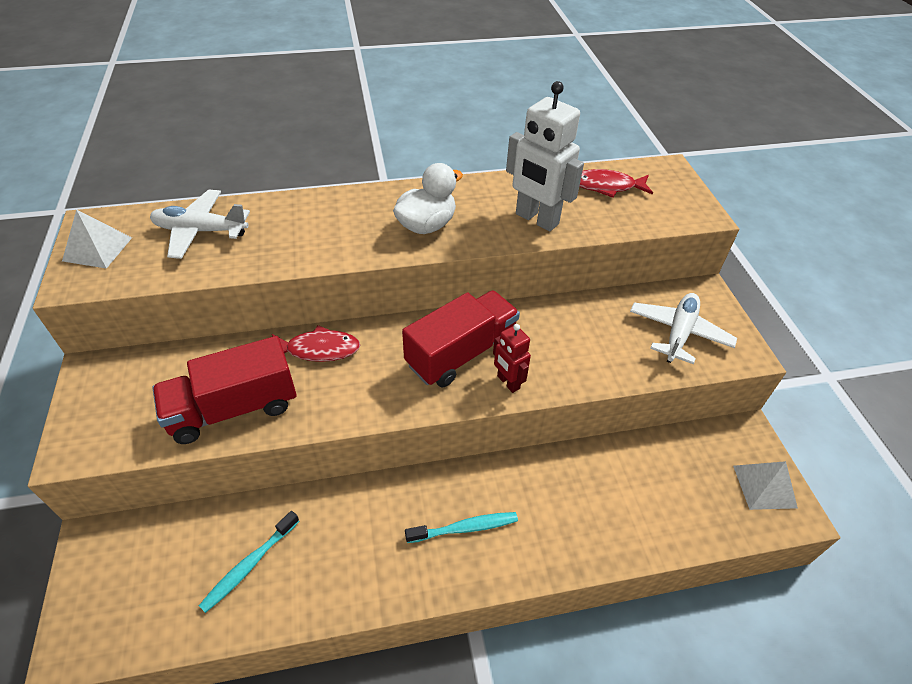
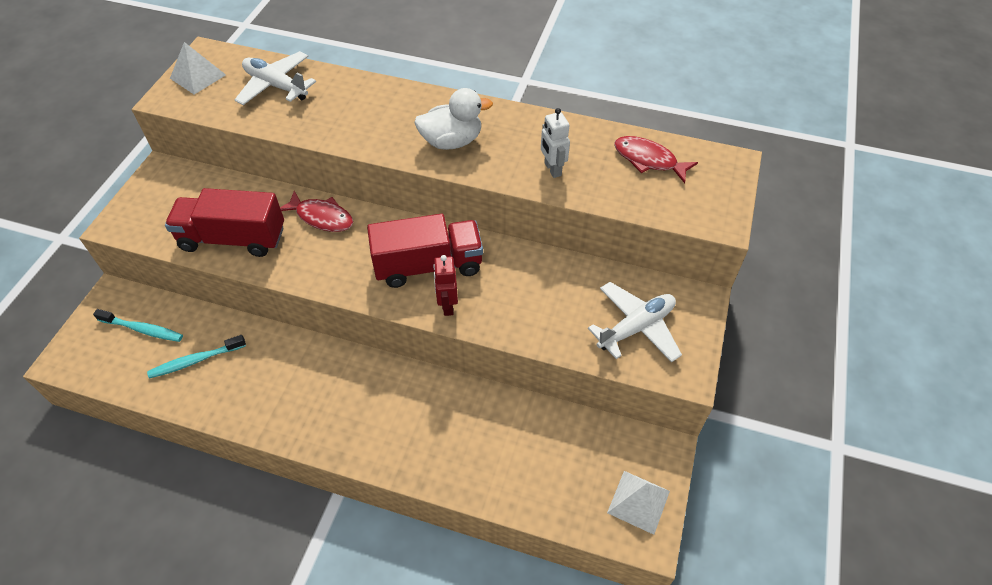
camera: 30 degrees right, 5 degrees up
turquoise toothbrush [405,512,518,543] -> turquoise toothbrush moved to [93,309,183,342]
white robot [506,81,584,232] -> white robot [541,108,570,178], size x0.55

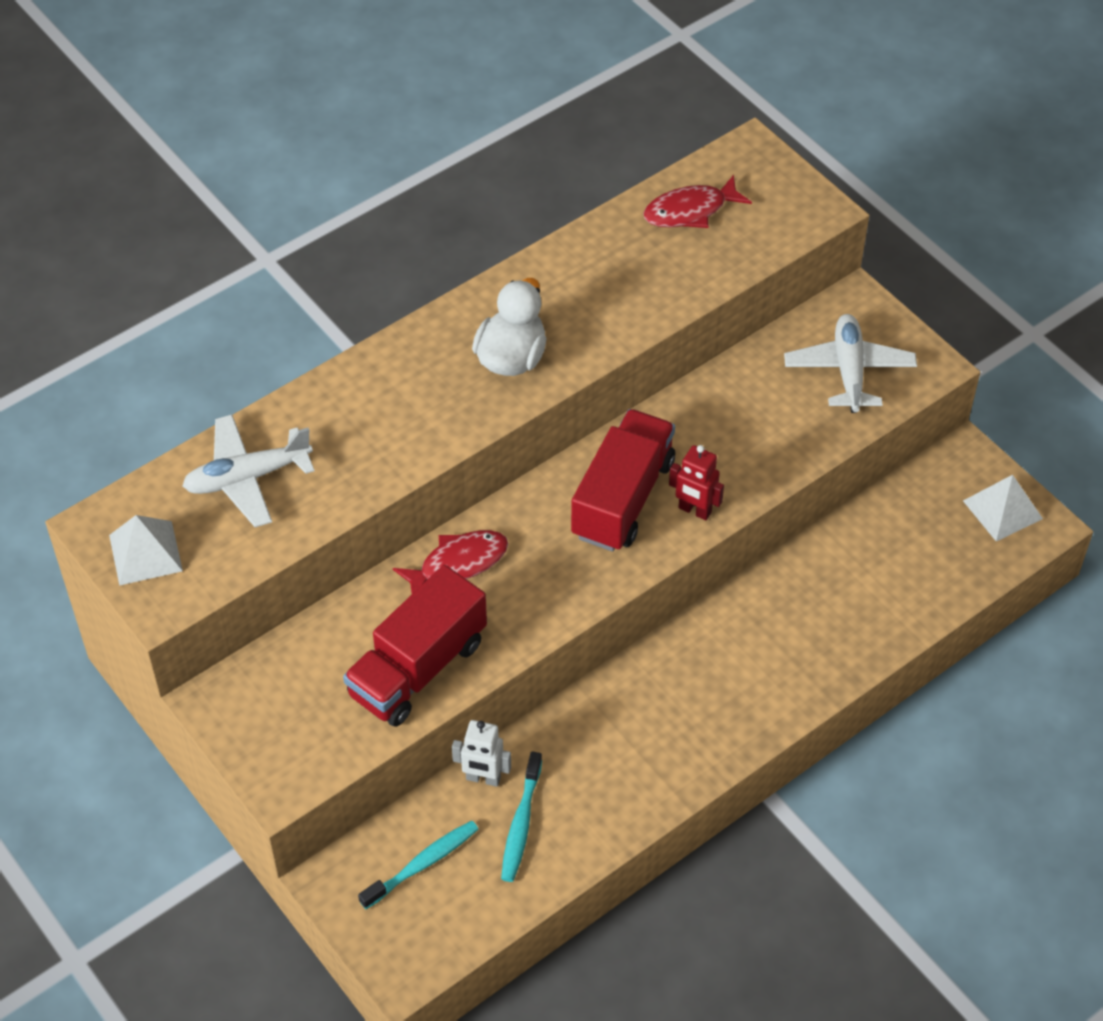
camera: 55 degrees left, 0 degrees up
white robot [541,108,570,178] -> white robot moved to [452,720,511,787]

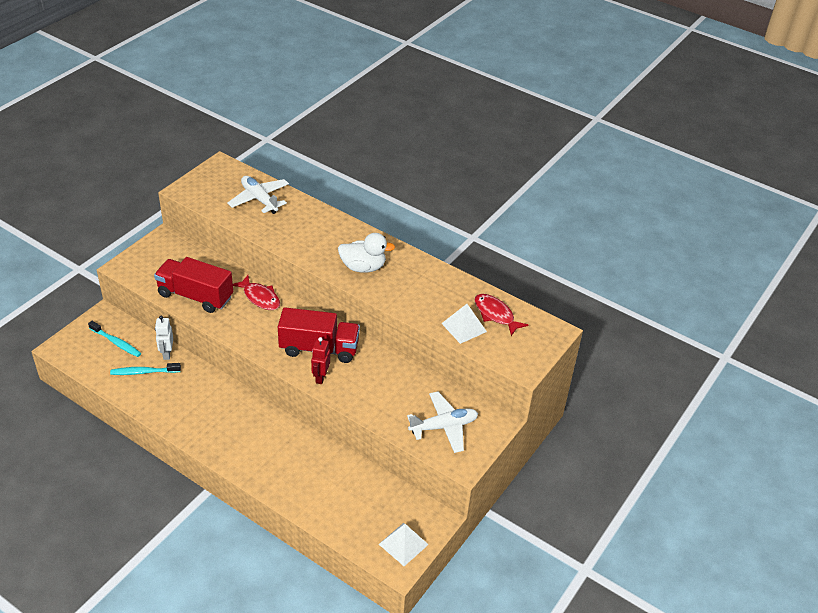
camera: 70 degrees right, 10 degrees down
white pyramid [109,515,183,586] -> white pyramid moved to [441,304,487,344]

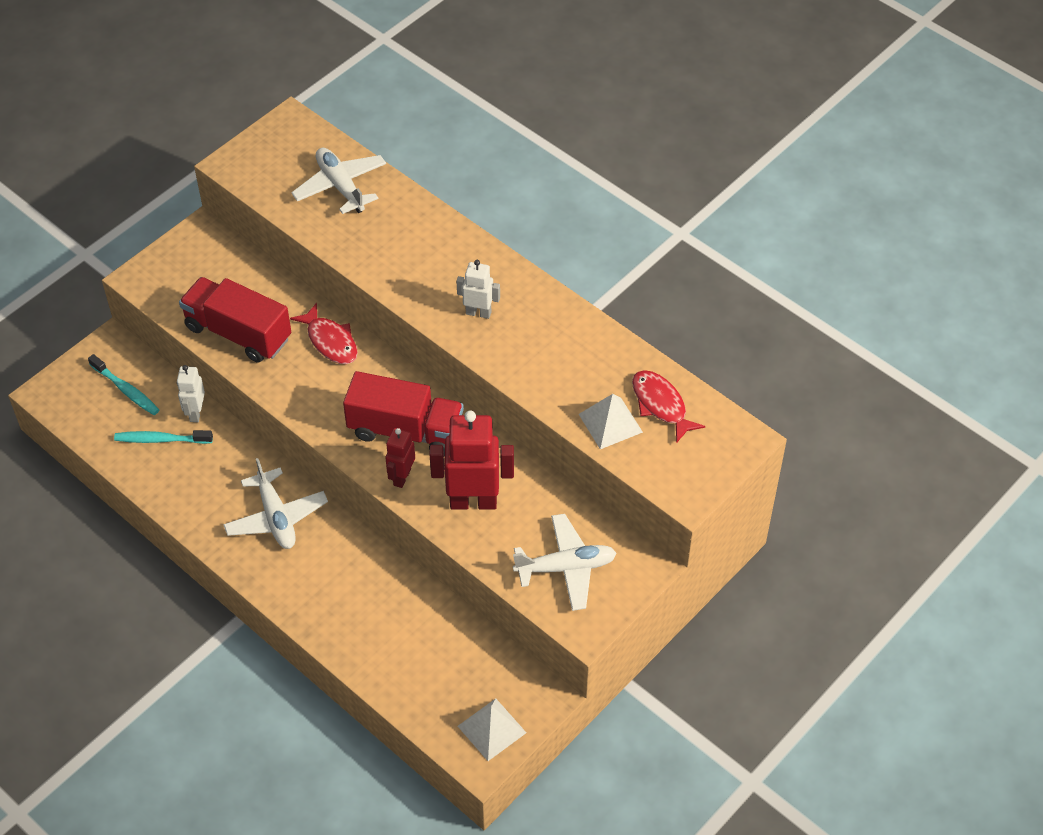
camera: 10 degrees right, 10 degrees up
white duck [338,233,395,273] -> white robot [456,260,500,319]
none -> white plane [223,458,328,549]
none -> red robot [430,410,514,509]

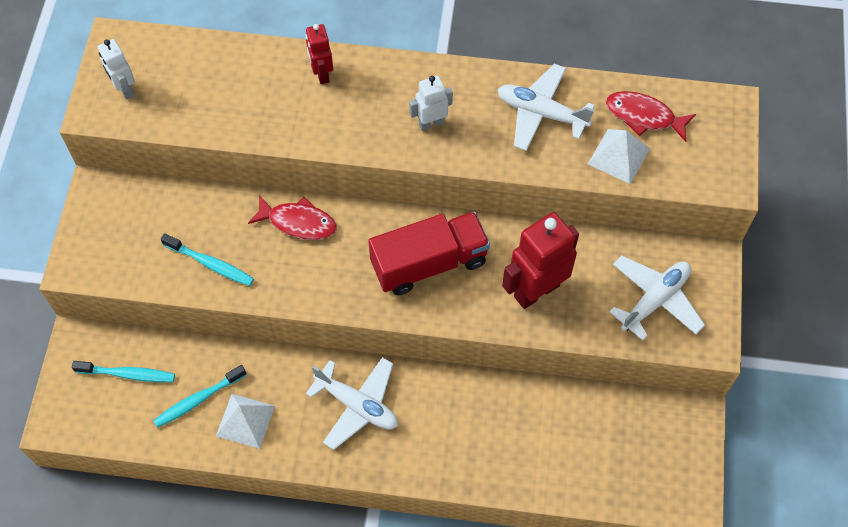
camera: 35 degrees left, 10 degrees up
white robot [177,365,205,422] -> white robot moved to [98,39,135,99]
red truck [179,277,291,362] -> turquoise toothbrush [161,233,254,286]
white plane [291,147,386,214] -> white plane moved to [498,64,595,151]
red robot [386,428,415,488] -> red robot moved to [306,24,333,84]
white pyramid [458,699,526,761] -> white pyramid moved to [216,394,275,449]

